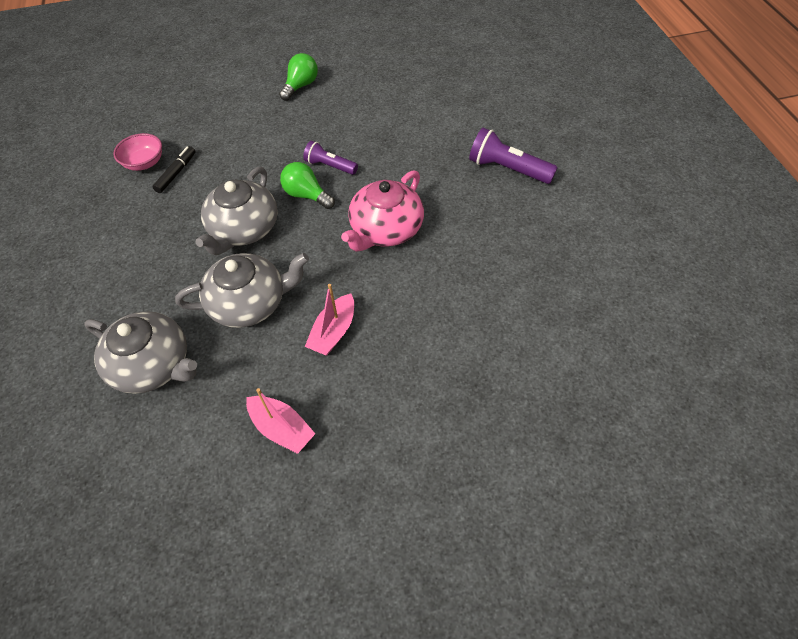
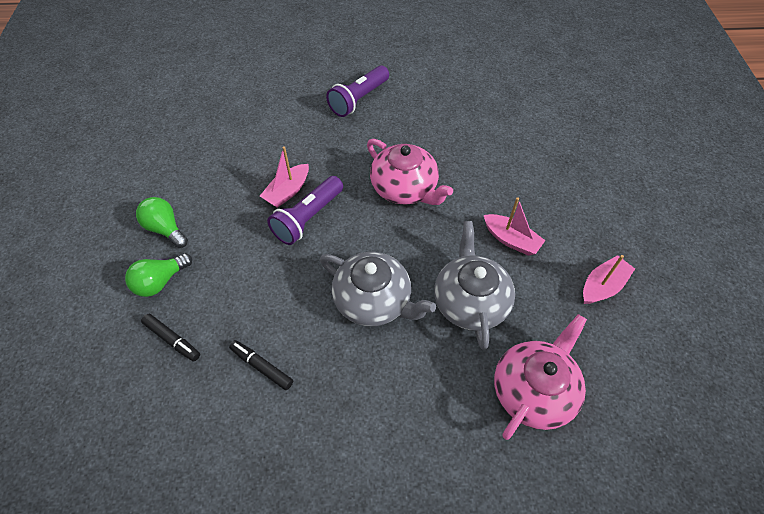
camera: 80 degrees left, 0 degrees up
grey teapot [84,311,197,394] -> pink teapot [494,314,587,440]
pink bowl [114,133,162,171] -> none
green light bulb [280,162,335,209] -> green light bulb moved to [125,253,192,297]
purple flashlight [303,141,358,175] -> purple flashlight [267,176,343,245], size x1.56
none -> black marker [141,314,200,361]
none -> pink boat [260,146,309,208]

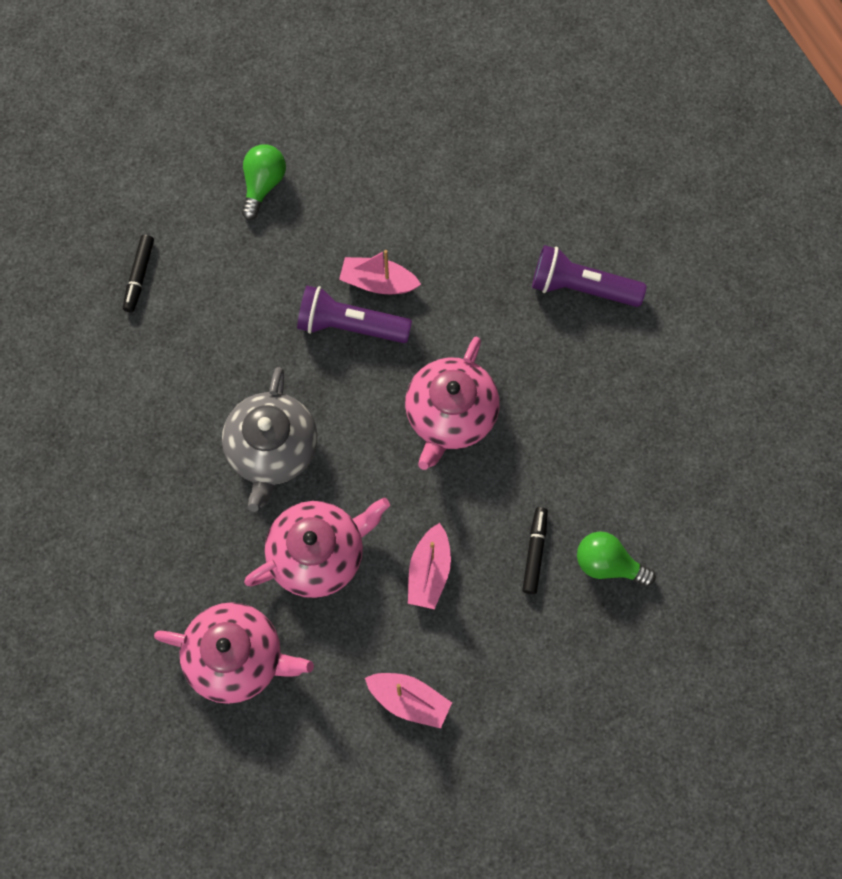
camera: 65 degrees right, 15 degrees up
green light bulb [125,253,192,297] -> green light bulb moved to [577,532,656,586]
black marker [229,340,293,390] -> black marker moved to [522,507,548,594]
grey teapot [434,221,515,350] -> pink teapot [244,498,390,598]

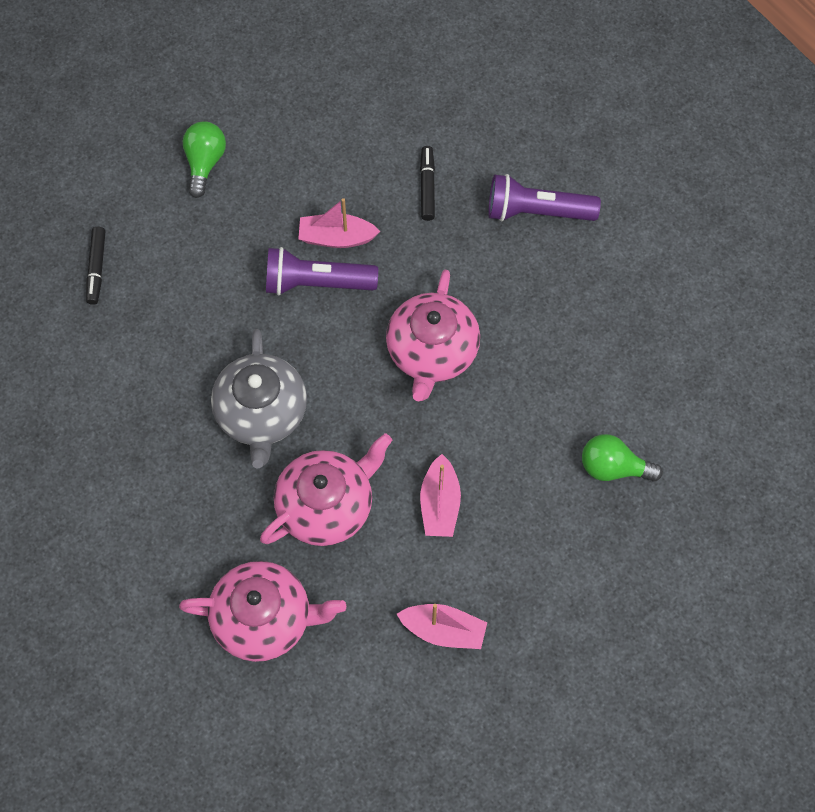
camera: 10 degrees left, 5 degrees down
black marker [522,507,548,594] -> black marker moved to [420,146,435,221]

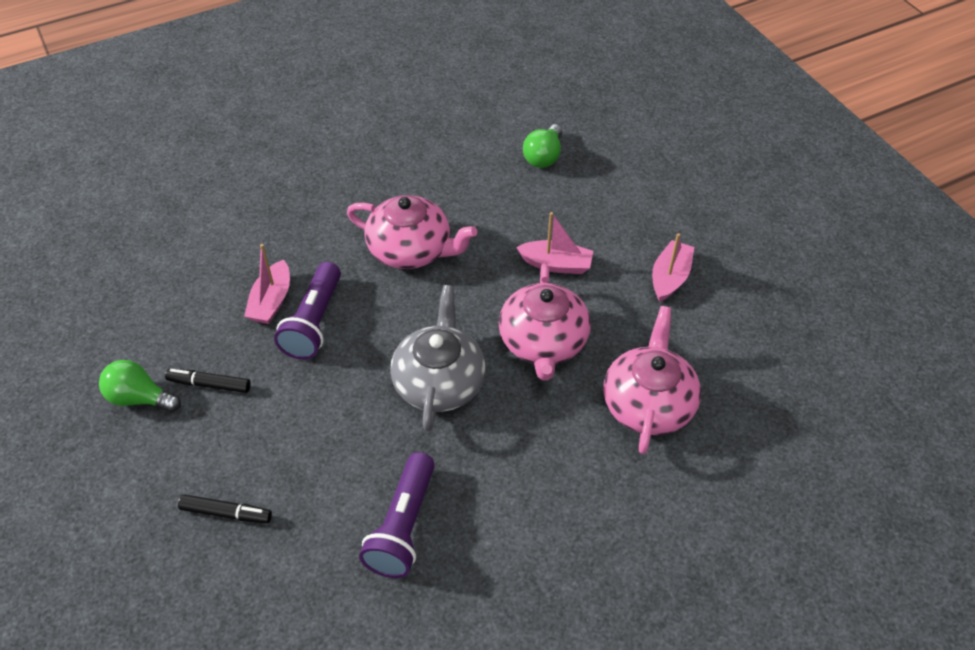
camera: 80 degrees left, 15 degrees down
grey teapot [211,329,307,468] -> grey teapot turned 90 degrees counterclockwise [390,285,486,431]
pink teapot [260,433,392,546] -> pink teapot turned 150 degrees counterclockwise [499,263,591,380]
black marker [420,146,435,221] -> black marker moved to [165,369,251,393]
purple flashlight [488,174,601,222] -> purple flashlight moved to [359,452,435,578]

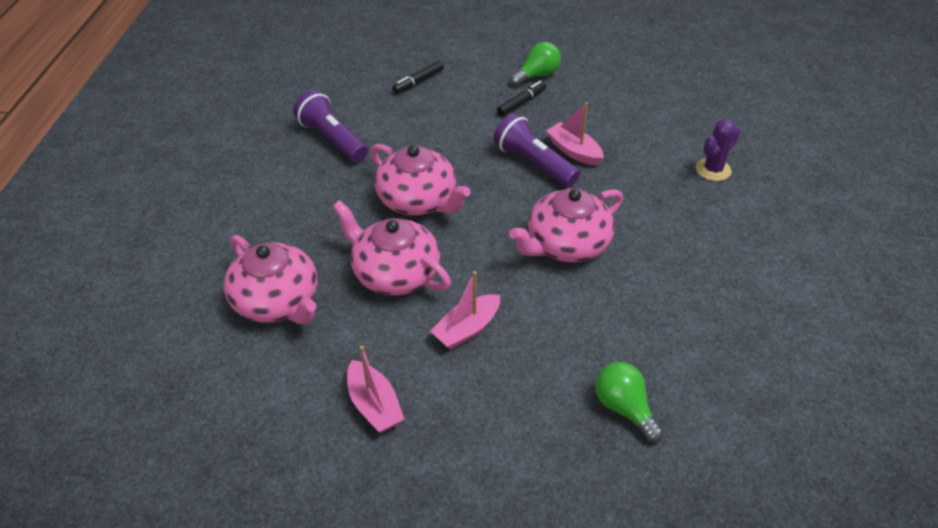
camera: 125 degrees right, 5 degrees down
grey teapot [390,285,486,431] -> pink teapot [370,144,471,215]
none -> purple cactus [696,119,740,181]

